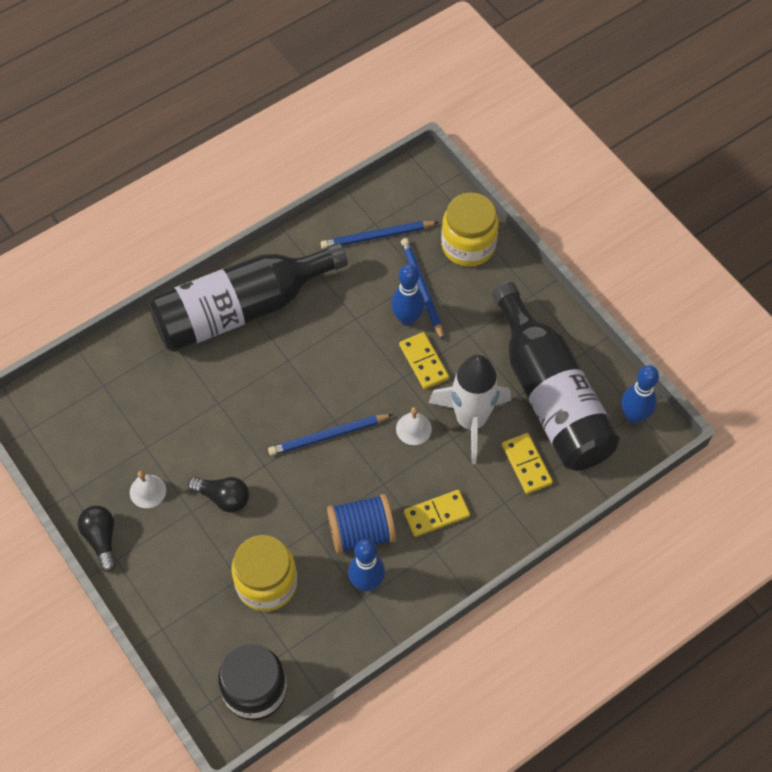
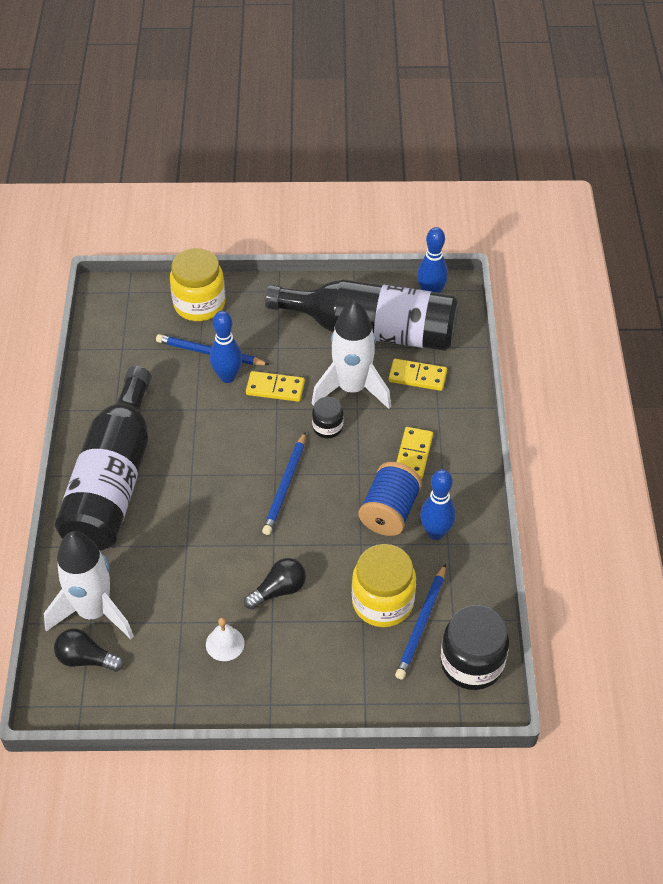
camera: 55 degrees left, 10 degrees down
black light bulb [78,506,116,572] -> black light bulb moved to [54,629,124,672]
blue pencil [320,221,438,249] -> blue pencil moved to [395,564,446,679]
white bell [396,407,432,445] -> black jar [312,397,343,438]
none -> white rocket [44,531,134,639]

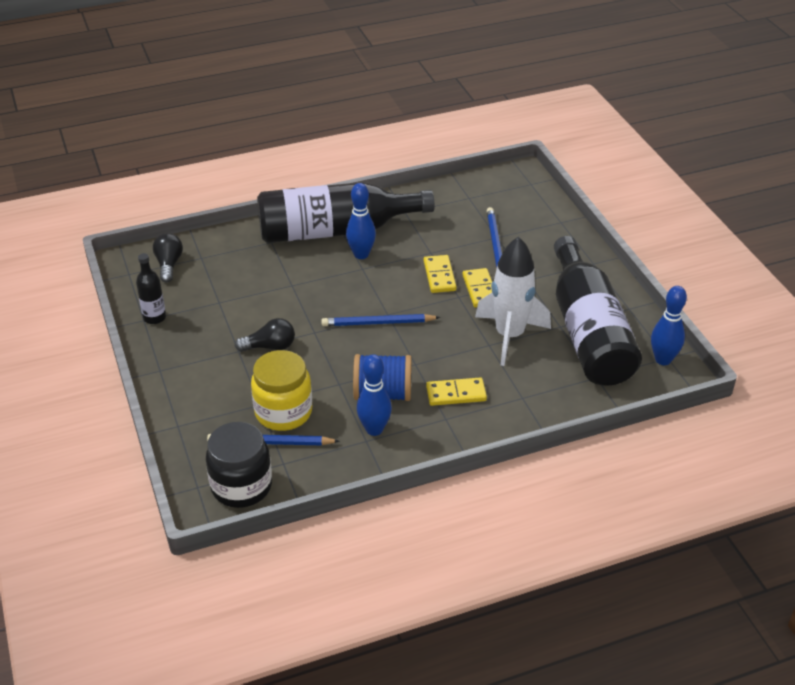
camera: 70 degrees right, 10 degrees down
white rocket [44,531,134,639] -> none
yellow jar [170,248,225,321] -> none
white bell [206,617,245,661] -> none
blue bowling pin [210,311,242,383] -> blue bowling pin moved to [346,183,376,259]
black light bulb [244,558,306,609] -> black light bulb turned 45 degrees counterclockwise [235,318,295,351]
black jar [312,397,343,438] -> none
yellow domino [389,359,447,391] -> yellow domino moved to [424,255,457,293]
none -> black bottle [136,253,166,324]

